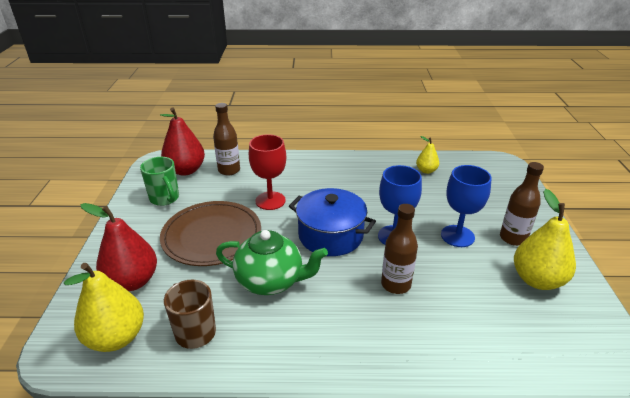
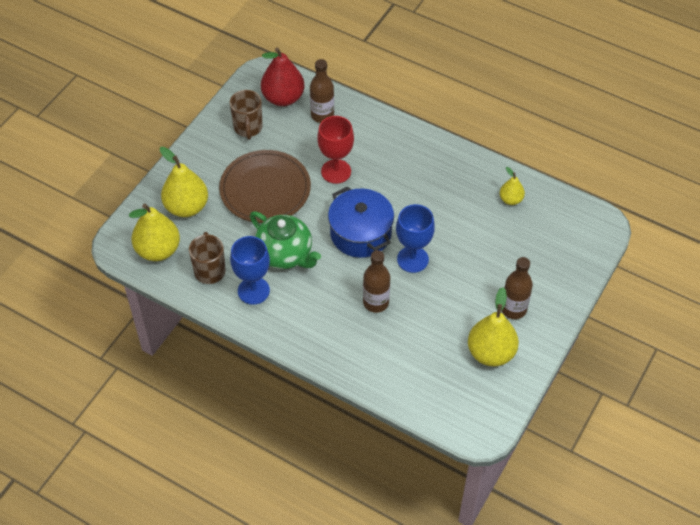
camera: 30 degrees right, 20 degrees up
red pear [81,203,157,291] -> yellow pear [160,147,208,217]
green mug [140,157,179,206] -> brown mug [230,90,262,140]
blue goblet [441,165,492,247] -> blue goblet moved to [230,236,270,305]

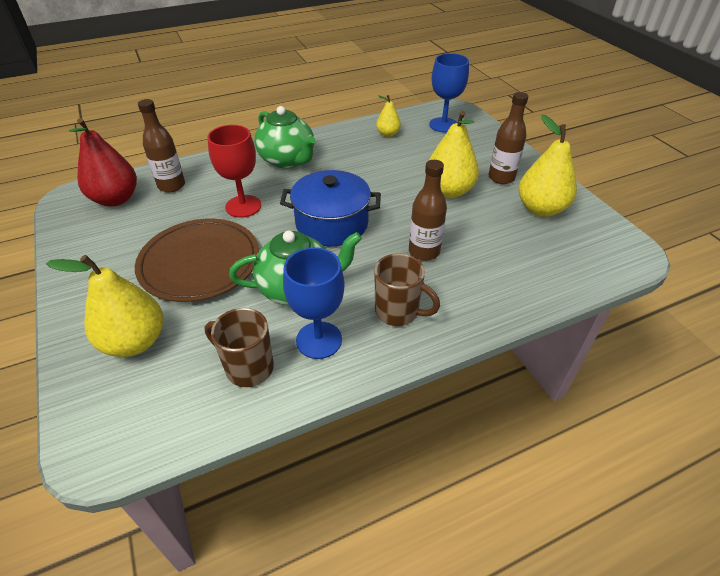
camera: 55 degrees left, 10 degrees down
yellow pear [129,204,180,261] -> yellow pear moved to [425,111,479,198]
brown mug [230,90,262,140] -> brown mug moved to [374,253,440,326]
blue goblet [396,204,435,273] -> blue goblet moved to [429,53,469,133]
none -> green teapot [254,106,315,168]

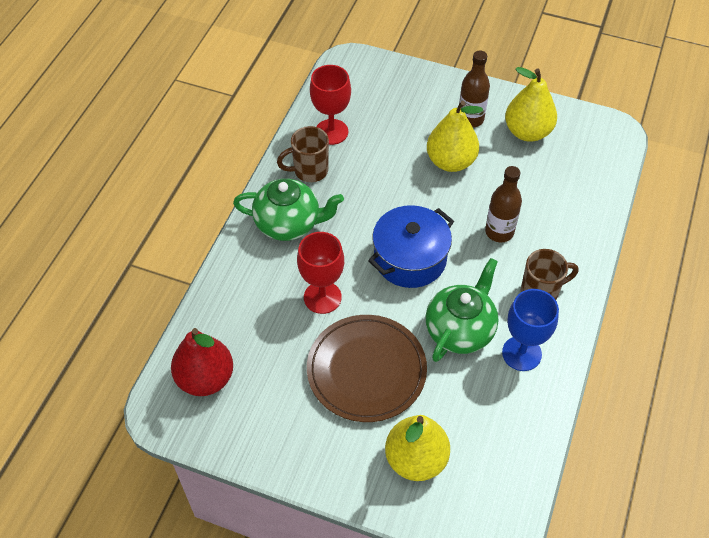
camera: 45 degrees left, 10 degrees up
brown bottle [138,99,185,192] -> none
brown mug [205,308,274,387] -> brown mug moved to [277,126,329,182]
yellow pear [376,95,401,137] -> red goblet [310,65,351,145]
blue goblet [429,53,469,133] -> none

